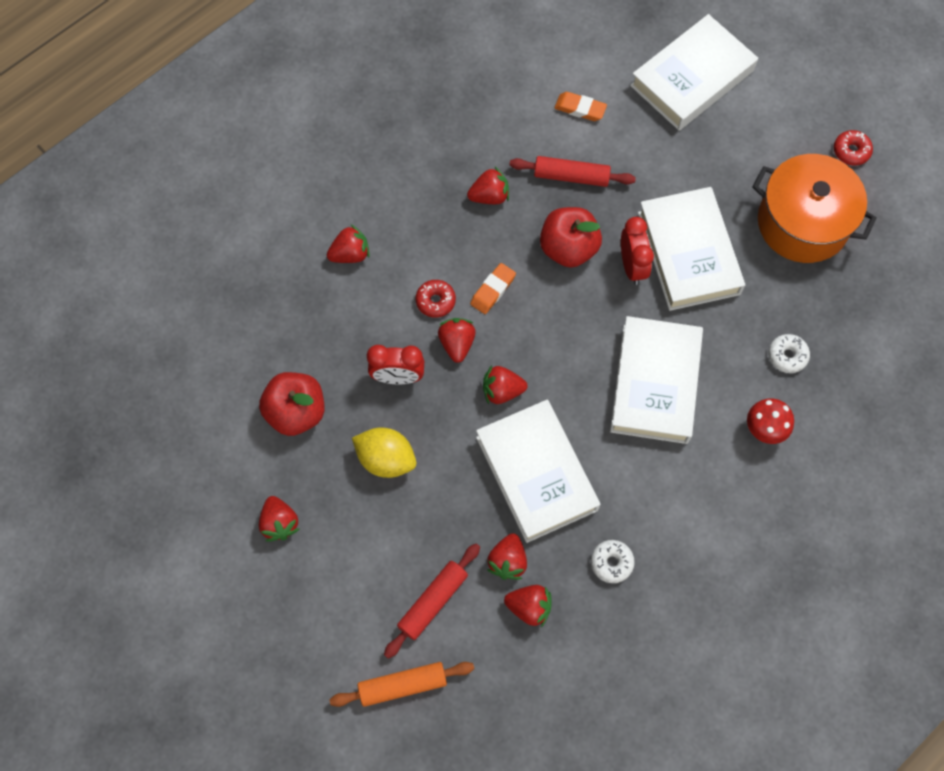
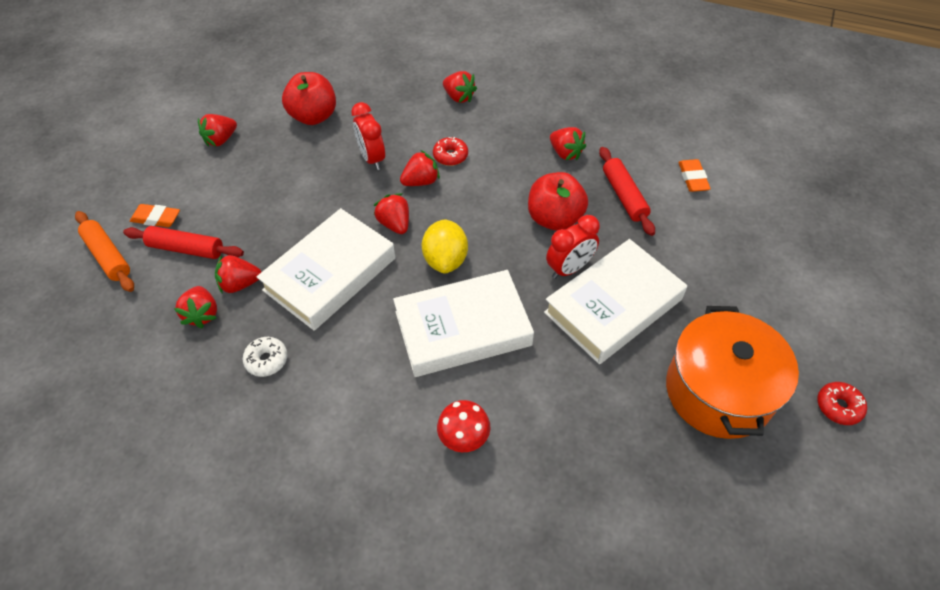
camera: 65 degrees right, 15 degrees down
yellow lemon [352,427,416,478] -> yellow lemon moved to [422,219,468,273]
orange eraser [470,263,516,314] -> orange eraser moved to [130,204,180,227]
white book [630,14,758,131] -> none
white donut [768,334,810,373] -> none

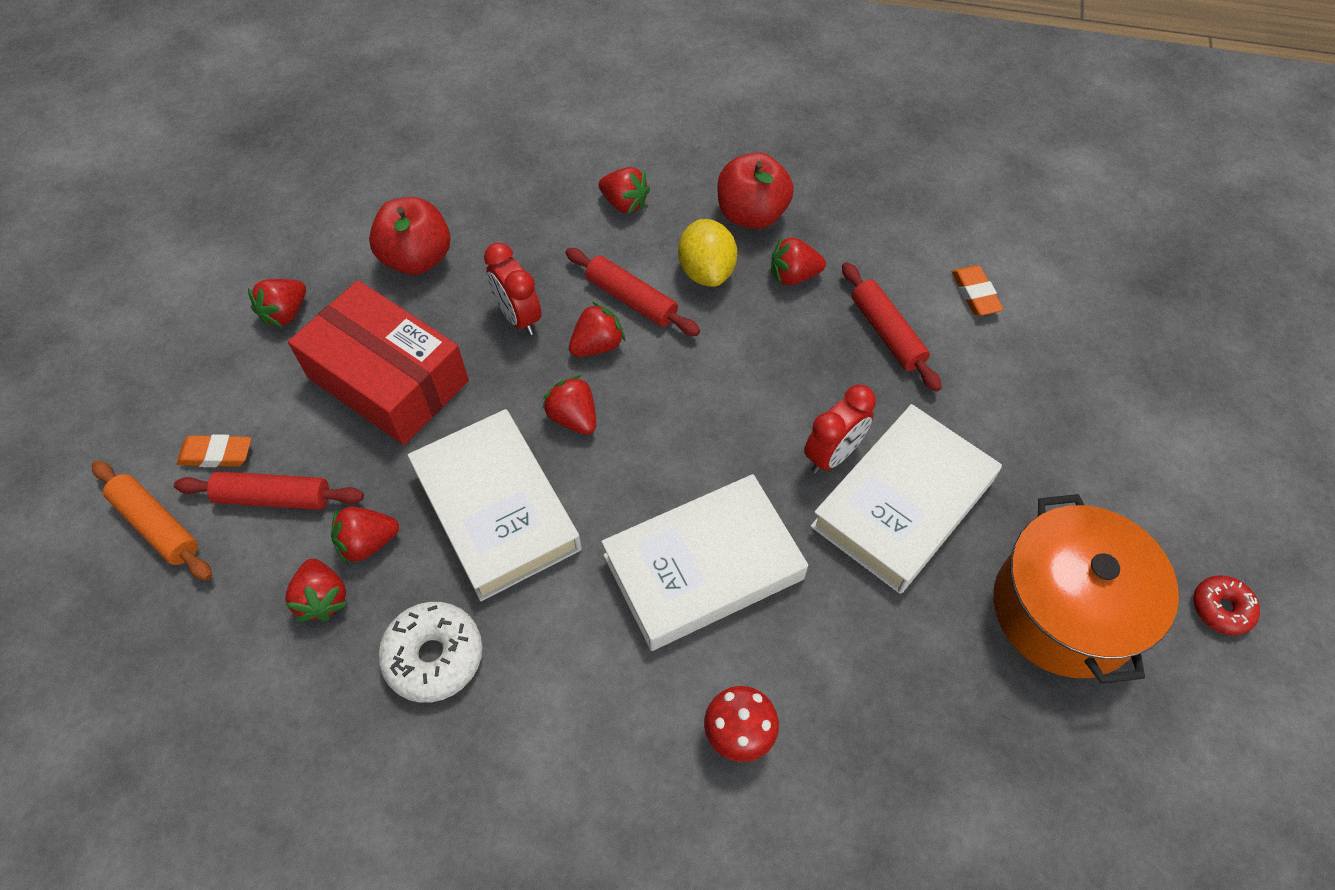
camera: 10 degrees left, 5 degrees up
white donut [243,337,287,377] -> white donut [378,602,482,703], size x1.61
white book [256,208,396,331] -> white book turned 60 degrees counterclockwise [408,409,582,601]
yellow lemon [422,219,468,273] -> yellow lemon moved to [678,219,737,287]
red donut [433,137,468,166] -> red rolling pin [565,248,700,336]
red apple [528,172,588,231] -> red apple moved to [717,152,794,229]
red strawberry [550,127,586,160] -> red strawberry turned 135 degrees clockwise [771,237,826,285]
none -> red box [288,280,469,445]

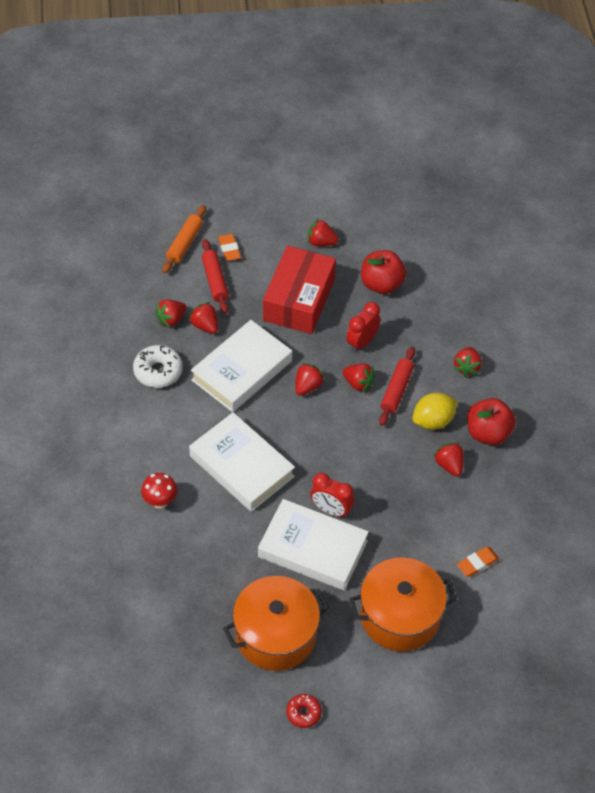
camera: 70 degrees right, 5 degrees down
red rolling pin [842,262,942,392] -> none
none -> orange pot [349,557,457,652]

